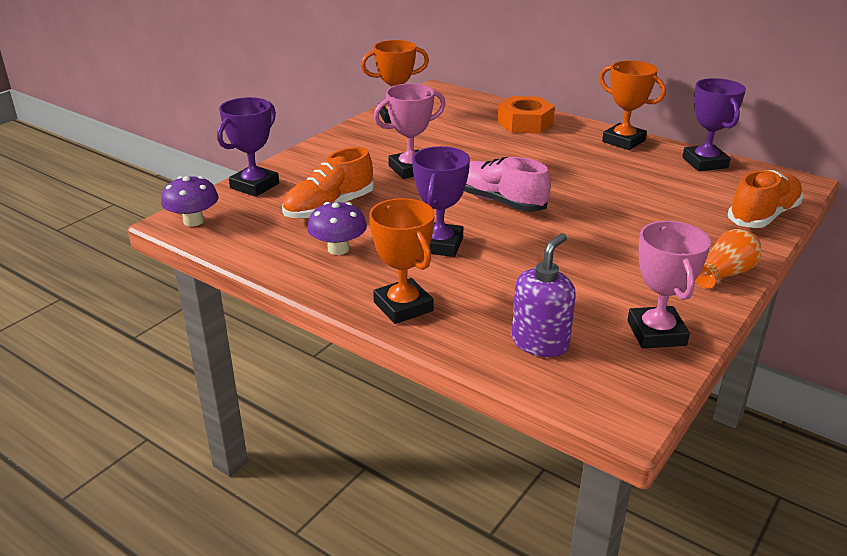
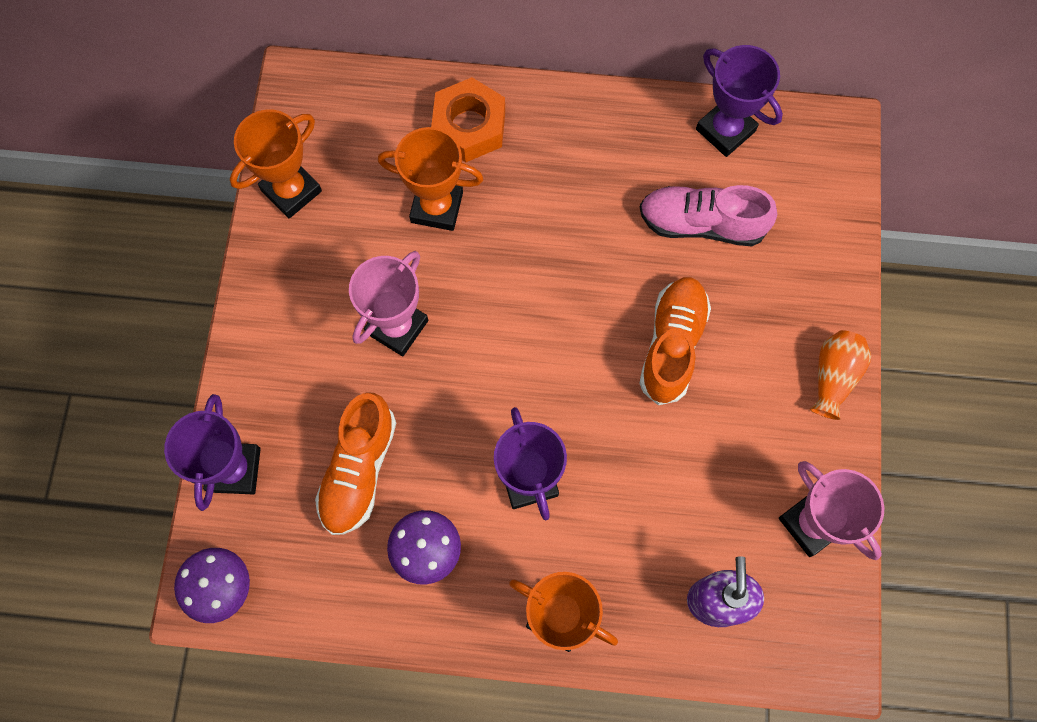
camera: 30 degrees left, 40 degrees up
pink shoe [464,157,551,212] -> pink shoe moved to [640,185,777,246]
orange trophy [599,60,666,150] -> orange trophy moved to [378,127,483,231]
orange shoe [728,170,803,228] -> orange shoe moved to [639,277,711,405]

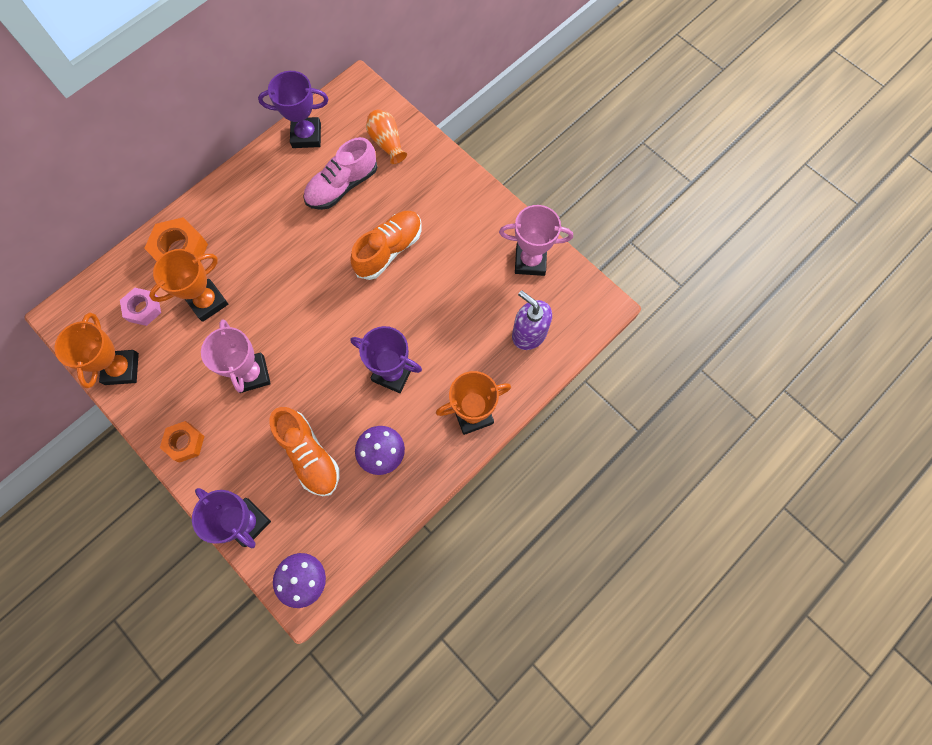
camera: 50 degrees left, 0 degrees up
orange shoe [639,277,711,405] -> orange shoe turned 75 degrees clockwise [350,211,421,280]
orange vase [810,330,871,420] -> orange vase moved to [366,109,407,164]
none -> pink nut [120,288,161,326]
none -> orange nut [160,421,204,463]

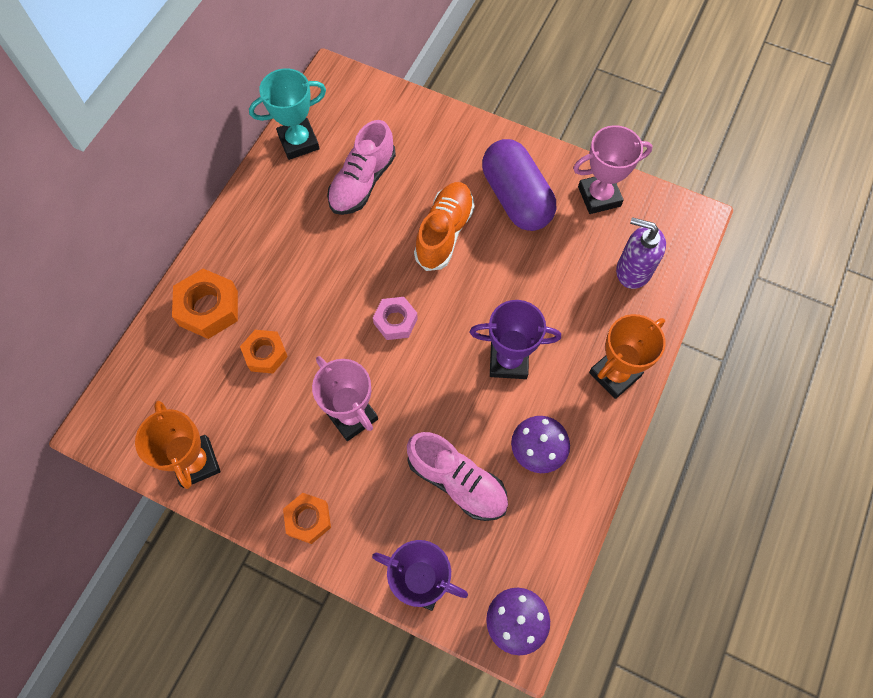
camera: 20 degrees left, 5 degrees down
pink nut [120,288,161,326] -> pink nut moved to [373,297,418,340]
orange trophy [149,249,228,322] -> orange nut [240,330,288,374]
purple trophy [258,71,329,148] -> turquoise trophy [249,68,326,160]
orange shoe [269,407,340,496] -> pink shoe [407,432,508,521]
orange vase [366,109,407,164] -> none
none -> purple capsule [482,139,556,231]

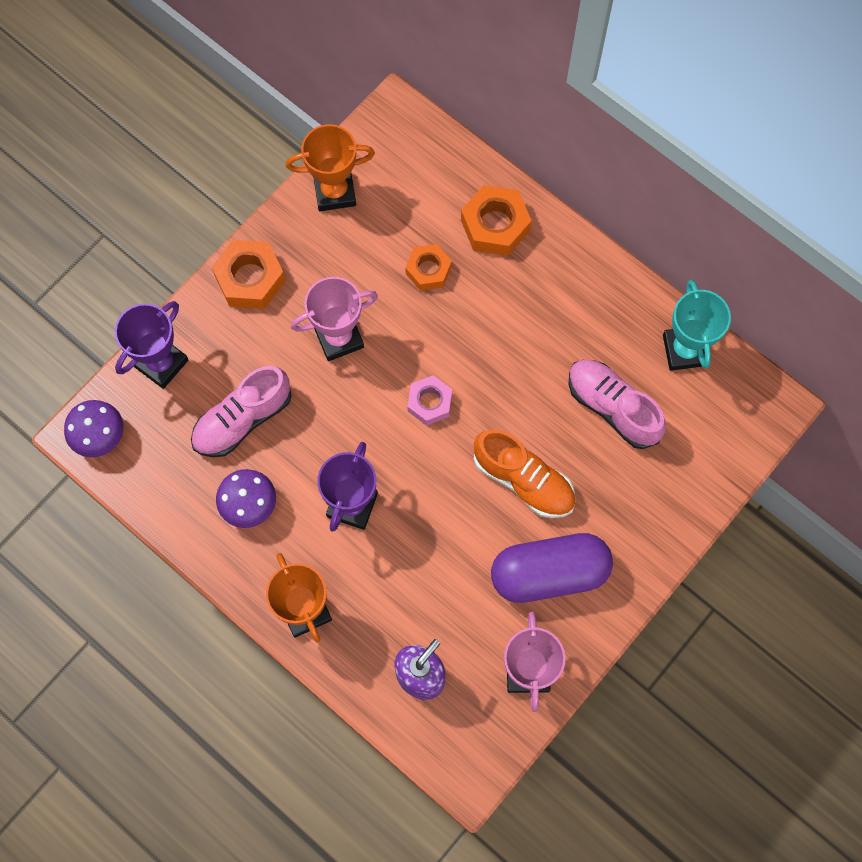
camera: 105 degrees right, 5 degrees up
orange nut [283,493,331,544] -> orange nut [212,240,285,309], size x1.52

